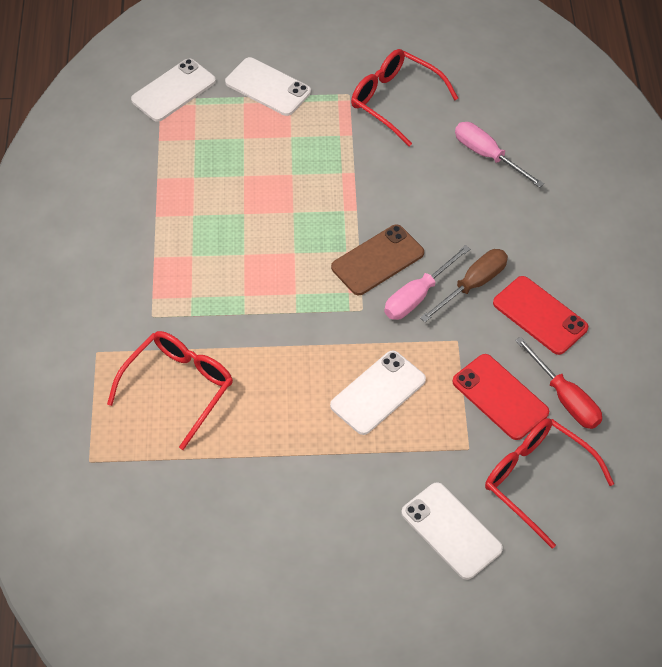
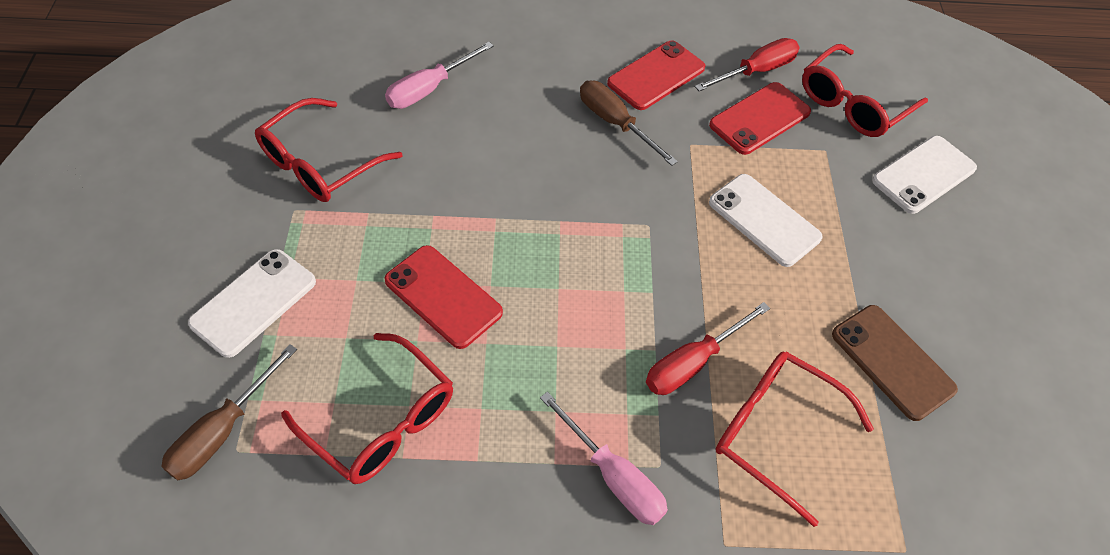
camera: 90 degrees left, 0 degrees up
white phone [131,59,216,122] -> brown screwdriver [161,344,297,480]
brown phone [331,225,424,295] -> brown phone moved to [832,305,958,421]
pink screwdriver [384,245,470,320] -> pink screwdriver moved to [540,392,668,525]
none -> red glasses [281,333,453,484]
none -> red phone [384,245,503,349]
none -> red screwdriver [646,302,770,395]

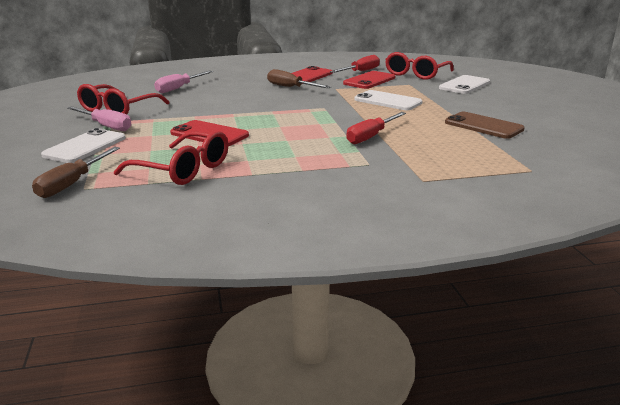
camera: 10 degrees left, 30 degrees down
pink screwdriver [540,392,668,525] -> pink screwdriver moved to [67,106,131,131]
red glasses [715,352,874,527] -> none

